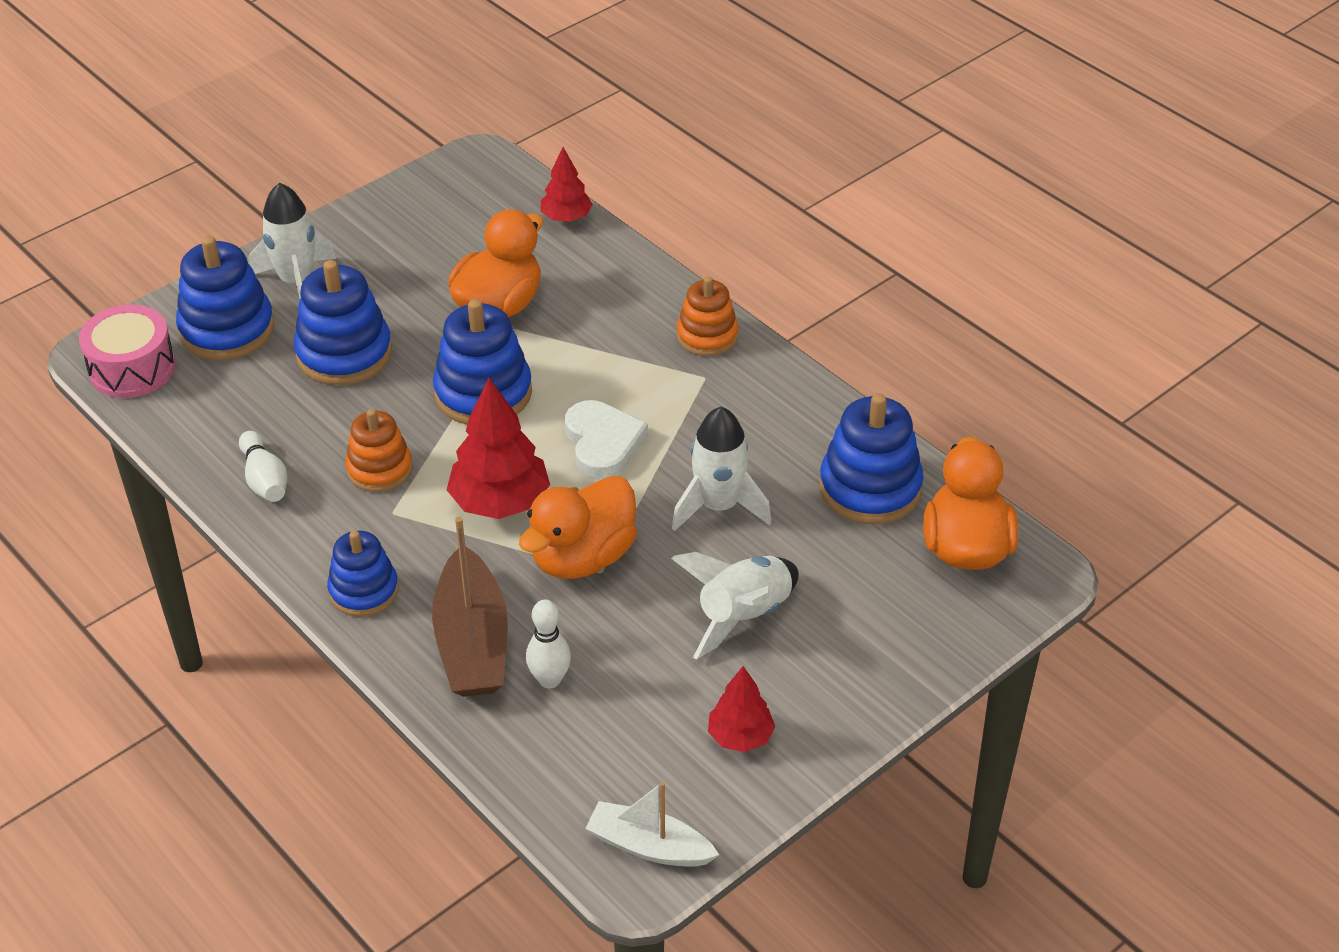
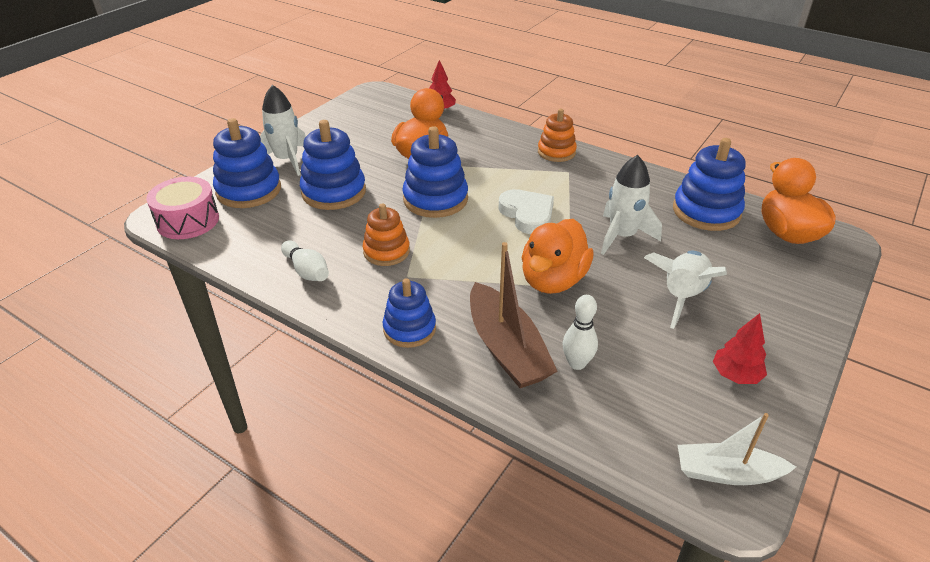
camera: 15 degrees left, 5 degrees down
red tree [447,378,550,519] -> none

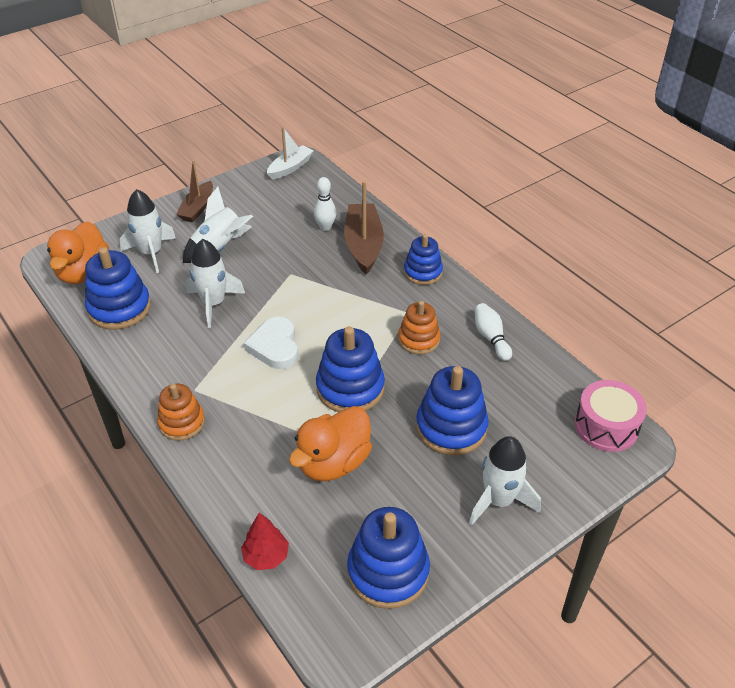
camera: 160 degrees left, 5 degrees up
blue stacking toy [213,118,281,208] -> blue stacking toy moved to [347,507,430,609]
orange duck [522,219,594,294] -> none
white boat [678,413,796,485] -> white boat turned 75 degrees counterclockwise [267,127,314,179]
red tree [713,313,767,384] -> none
none -> white rocket [120,189,176,273]
none -> brown boat [176,160,213,222]

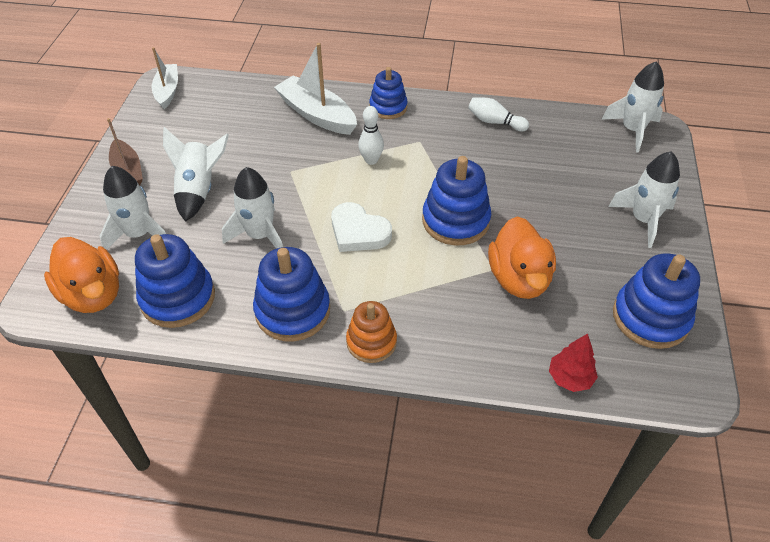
camera: 45 degrees left, 5 degrees up
white bowling pin [314,177,336,231] -> white bowling pin moved to [358,106,384,165]
brown boat [344,181,384,275] -> white boat [274,43,357,135]
orange stacking toy [398,301,440,355] -> none
blue stacking toy [416,366,489,455] -> blue stacking toy moved to [253,247,330,341]
pink drum [575,380,647,452] -> white rocket [602,61,664,153]

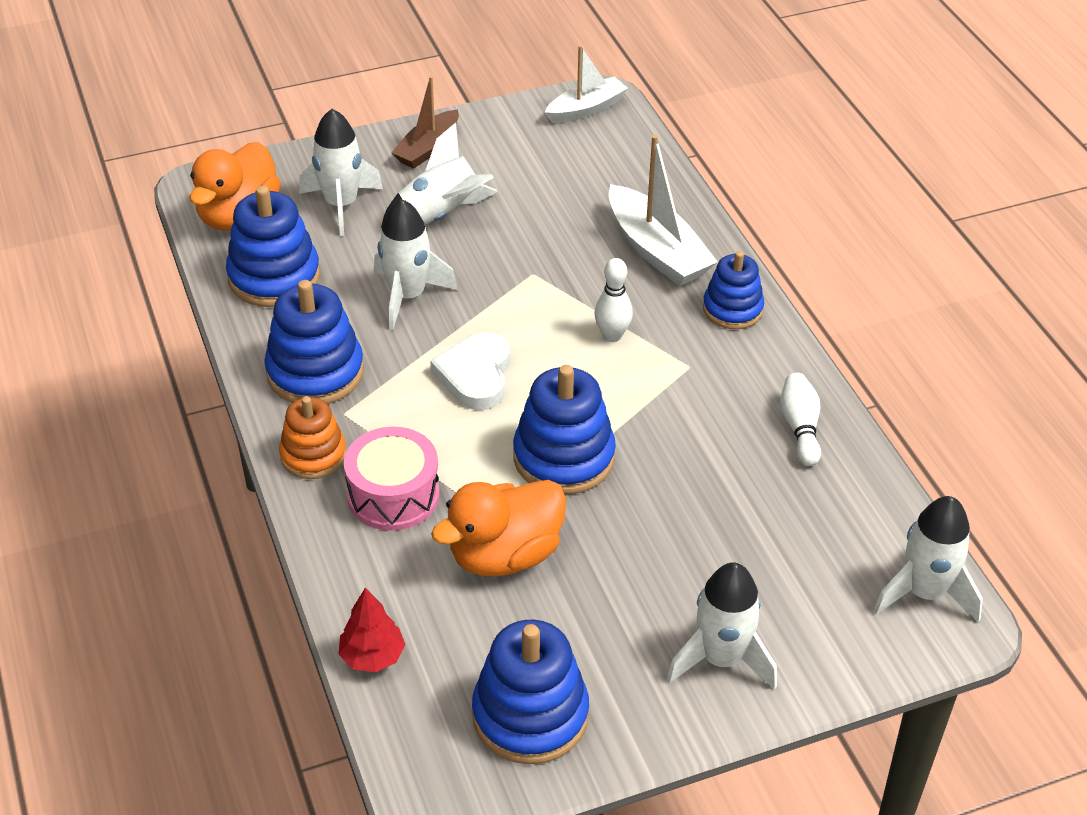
camera: 60 degrees right, 5 degrees down
white boat [274,43,357,135] -> white boat turned 135 degrees clockwise [609,135,718,286]
none -> pink drum [344,427,440,531]

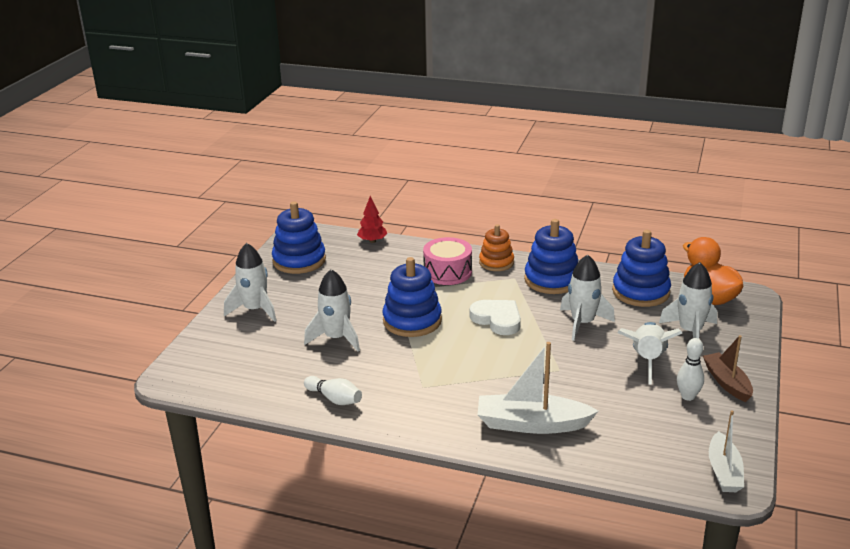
camera: 130 degrees right, 15 degrees down
orange duck [431,480,566,577] -> none
white bowling pin [595,258,633,342] -> white bowling pin moved to [677,338,704,401]
blue stacking toy [703,251,764,329] -> none
white rocket [874,496,983,622] -> white rocket moved to [304,269,360,352]

